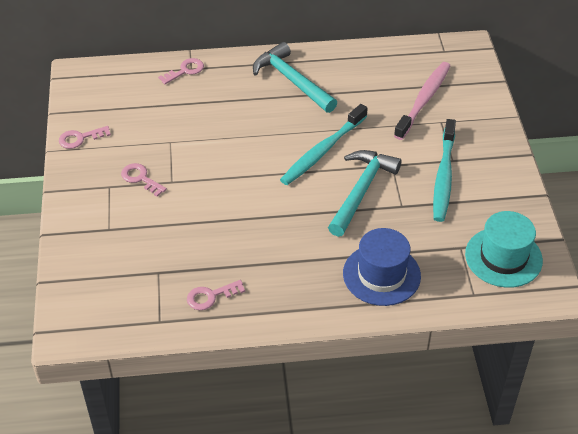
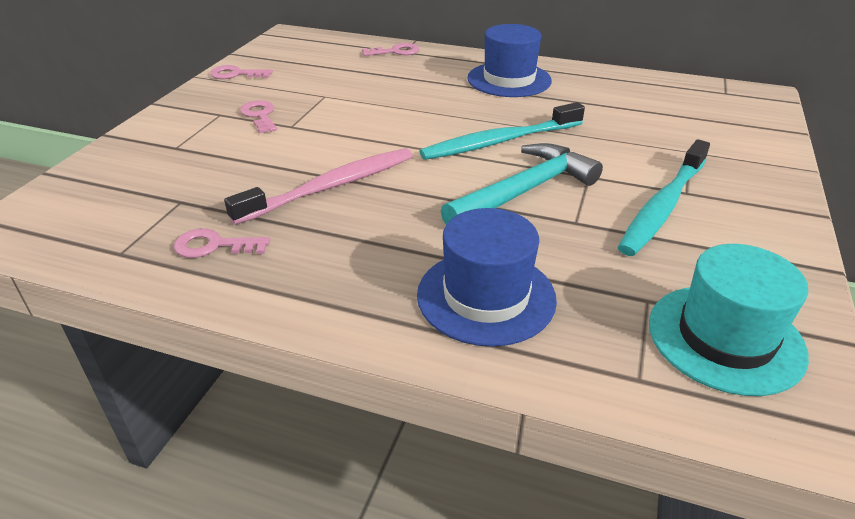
camera: 25 degrees right, 10 degrees down
turquoise hammer [253,42,337,113] -> blue hat [467,24,552,97]
pink toothbrush [394,62,450,140] -> pink toothbrush moved to [224,148,413,225]

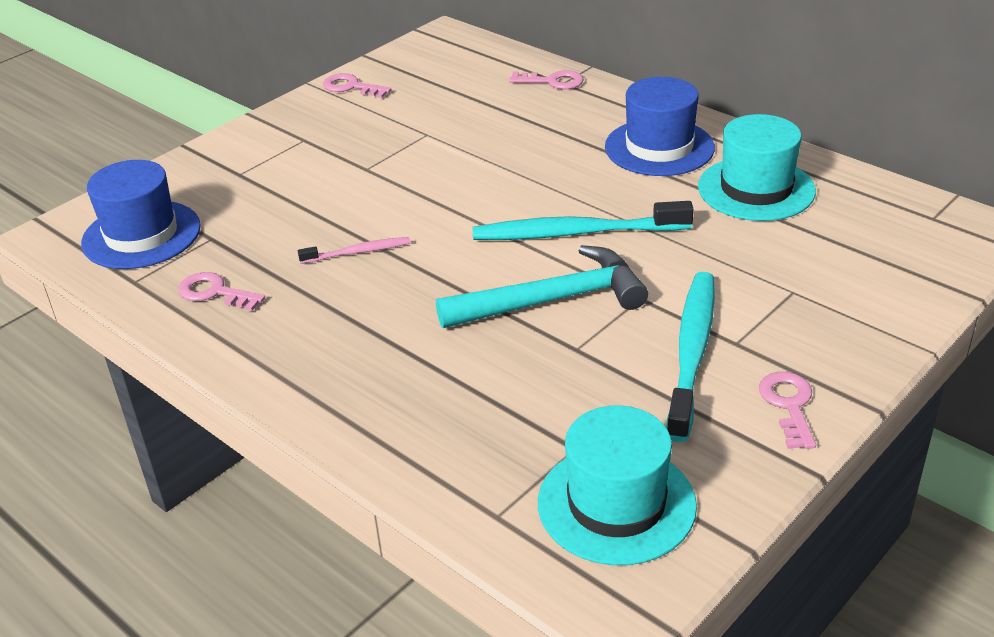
camera: 25 degrees right, 0 degrees up
pink toothbrush [224,148,413,225] -> pink toothbrush [298,237,411,264], size x0.51
pink key [240,100,277,133] -> pink key moved to [759,372,816,449]
blue hat [417,208,557,347] -> blue hat moved to [81,160,201,269]
turquoise toothbrush [618,139,710,256] -> turquoise toothbrush turned 135 degrees clockwise [667,272,715,442]
none -> turquoise hat [698,114,816,221]

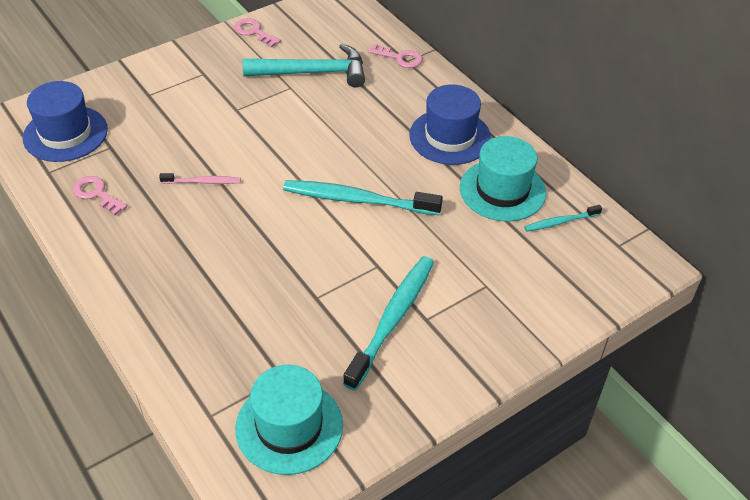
camera: 10 degrees right, 10 degrees up
turquoise hammer [436,245,648,328] -> turquoise hammer moved to [243,44,365,88]
pink key [759,372,816,449] -> none
none -> turquoise toothbrush [524,205,602,232]

